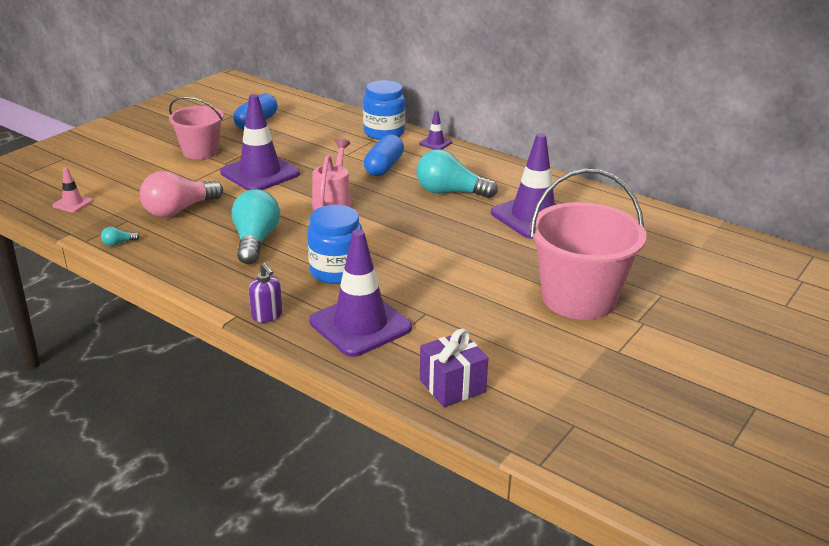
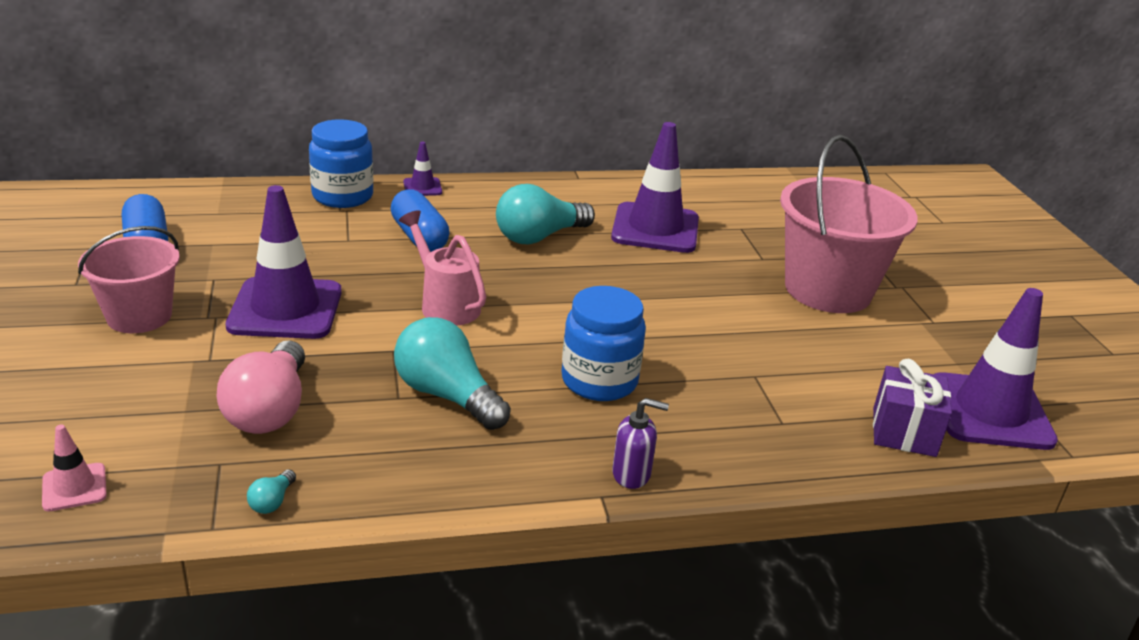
camera: 50 degrees left, 0 degrees up
purple traffic cone [309,230,412,357] -> purple traffic cone moved to [934,288,1058,450]

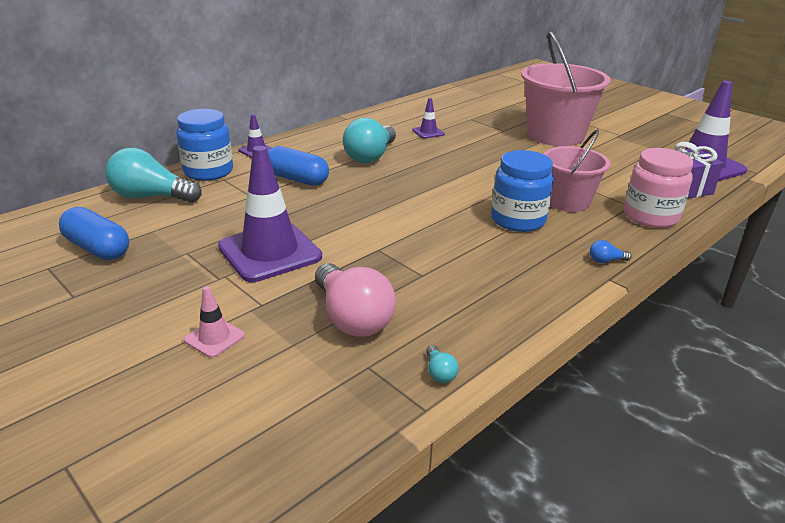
camera: 30 degrees left, 0 degrees up
pink traffic cone [42,425,107,512] -> pink traffic cone moved to [184,286,245,358]
pink bucket [78,226,180,333] -> pink bucket moved to [543,129,610,212]
turquoise light bulb [394,317,511,430] -> turquoise light bulb moved to [105,148,202,203]
pink watering can [399,210,486,326] -> none
purple traffic cone [611,122,699,253] -> purple traffic cone [412,98,445,139], size x0.45
purple soap dispenser [612,398,669,489] -> blue light bulb [590,240,632,263]
none -> pink jar [624,148,693,228]

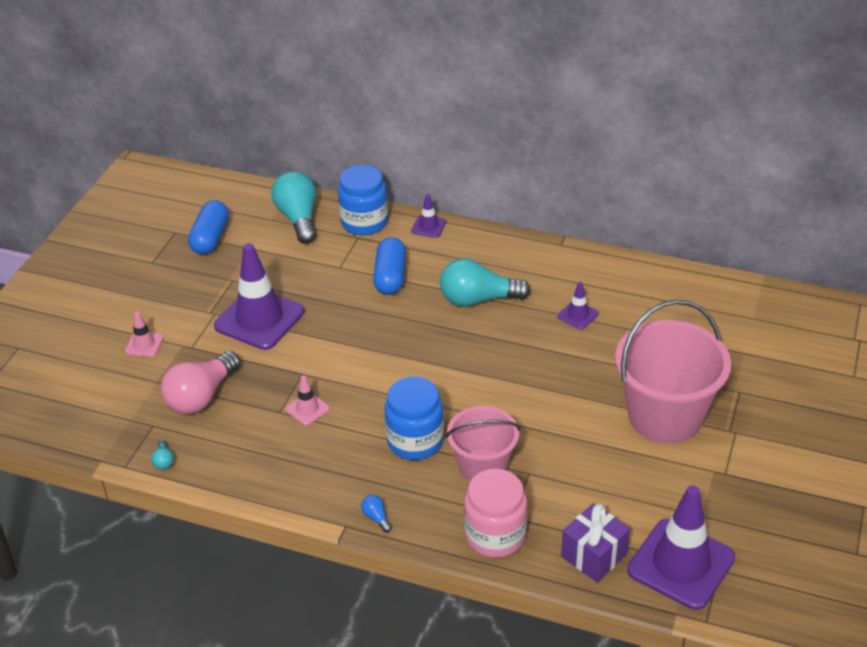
camera: 65 degrees right, 10 degrees up
turquoise light bulb [426,345,458,383] -> turquoise light bulb turned 60 degrees counterclockwise [152,440,174,470]
none -> pink traffic cone [285,375,330,426]

